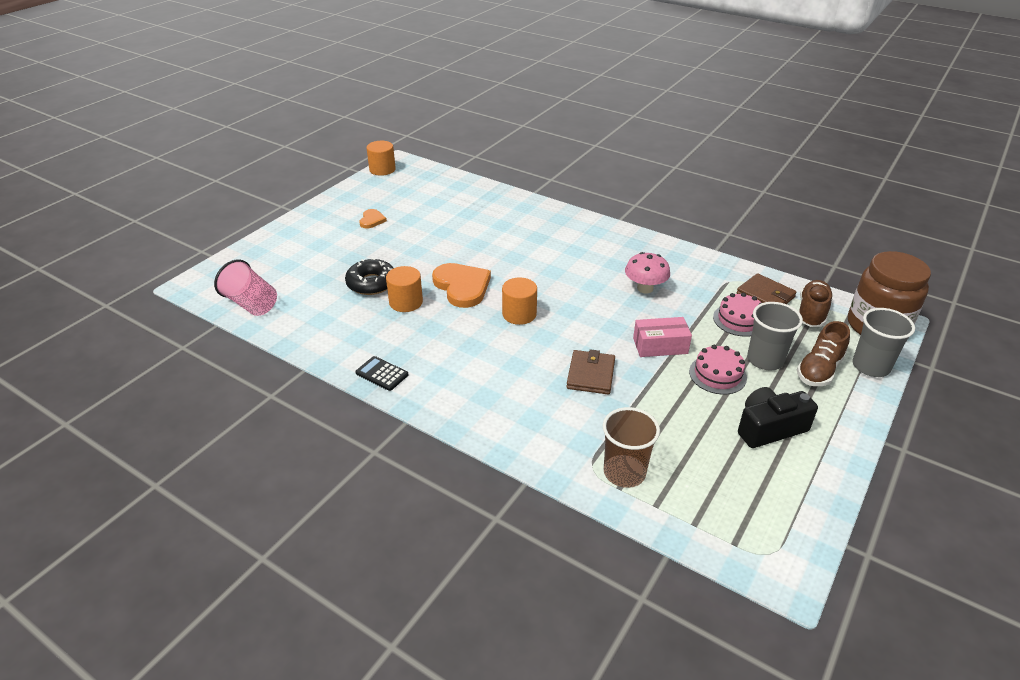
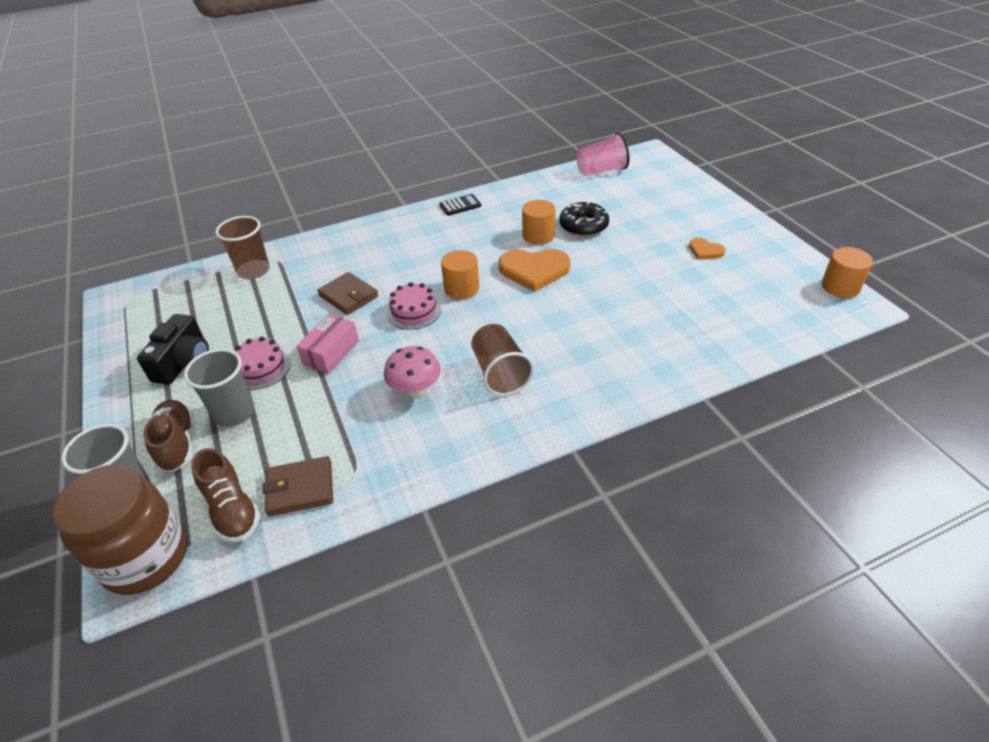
camera: 125 degrees right, 5 degrees up
pink cake [713,293,761,337] -> pink cake moved to [387,282,441,330]
none -> brown cup [471,324,534,396]

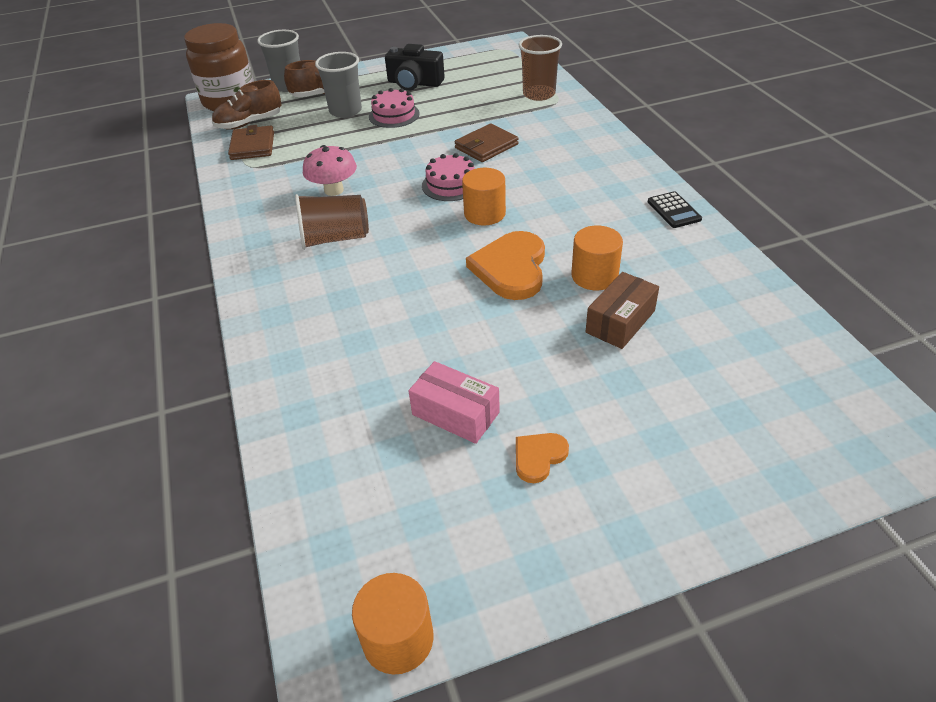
camera: 95 degrees right, 0 degrees up
pink box [296,314,359,374] -> pink box moved to [409,361,500,444]
black donut [559,202,609,236] -> brown box [586,272,659,349]
pink cup [576,133,629,176] -> none

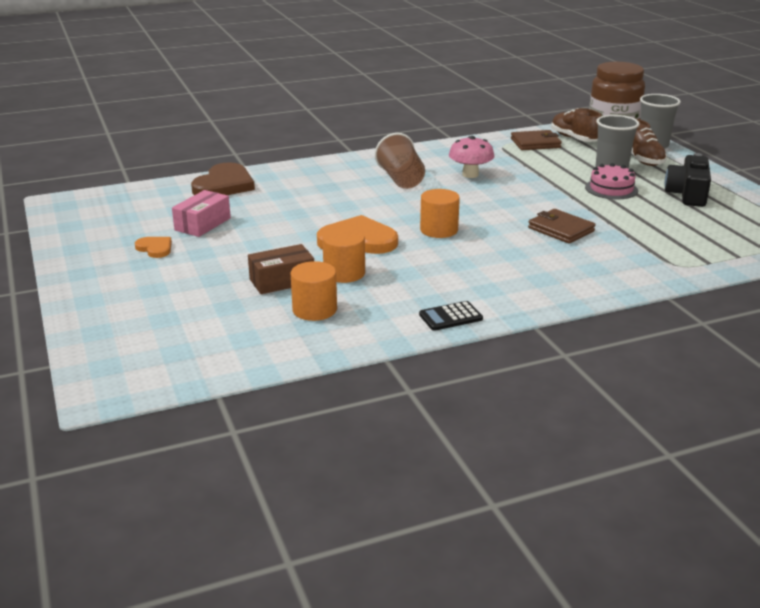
camera: 85 degrees right, 15 degrees down
orange cylinder [352,573,434,675] -> orange cylinder moved to [291,261,337,321]
pink cake [422,153,474,201] -> none
brown cup [518,35,562,101] -> none
brown box [586,272,659,349] -> brown box turned 60 degrees counterclockwise [248,244,314,294]
none -> brown heart [191,162,255,195]

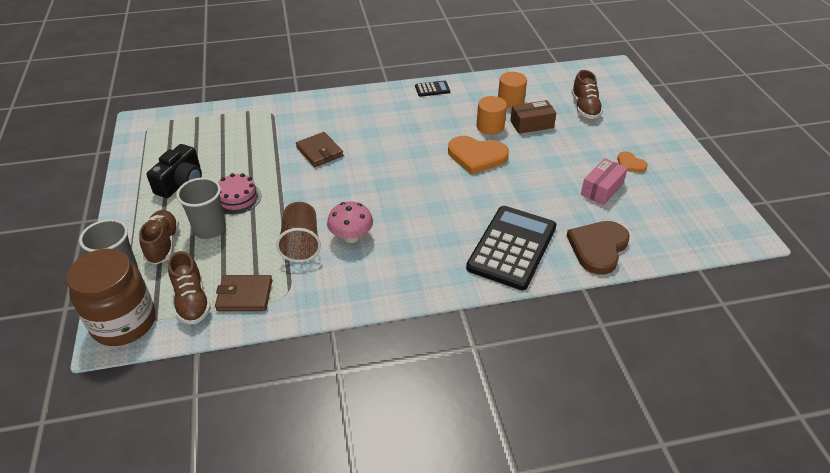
camera: 170 degrees left, 15 degrees up
brown cup [375,133,425,189] -> brown cup moved to [276,202,321,262]
orange cylinder [420,189,460,238] -> none
none -> black calculator [466,206,557,290]
none -> brown shoe [571,70,603,119]

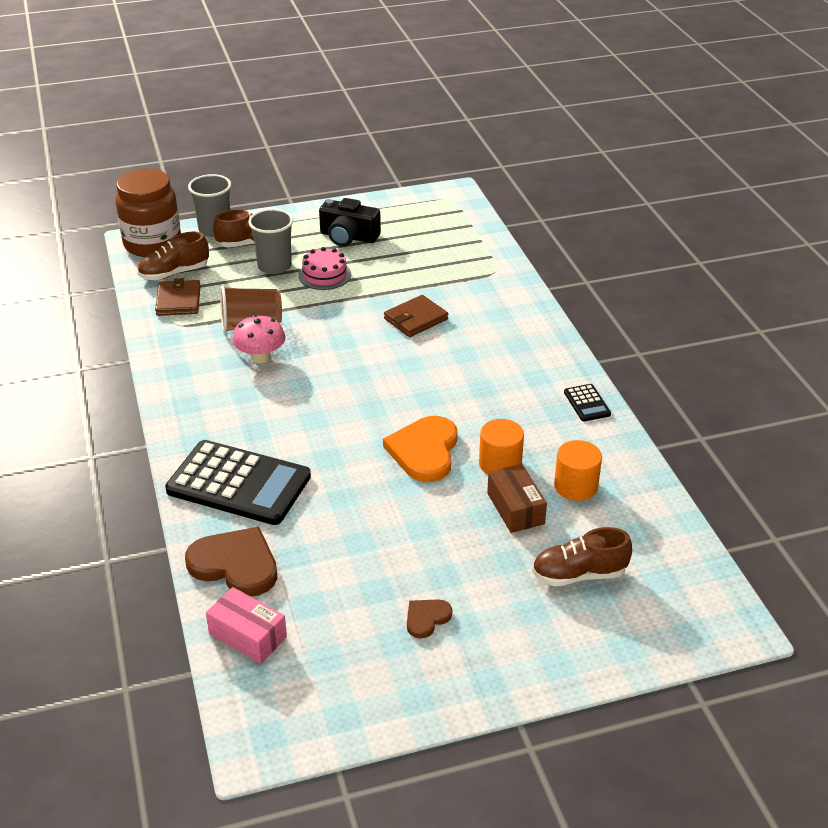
camera: 85 degrees right, 5 degrees down
pink box [581,158,628,205] -> pink box moved to [206,587,287,664]
orange heart [617,151,648,172] -> brown heart [407,599,452,638]

